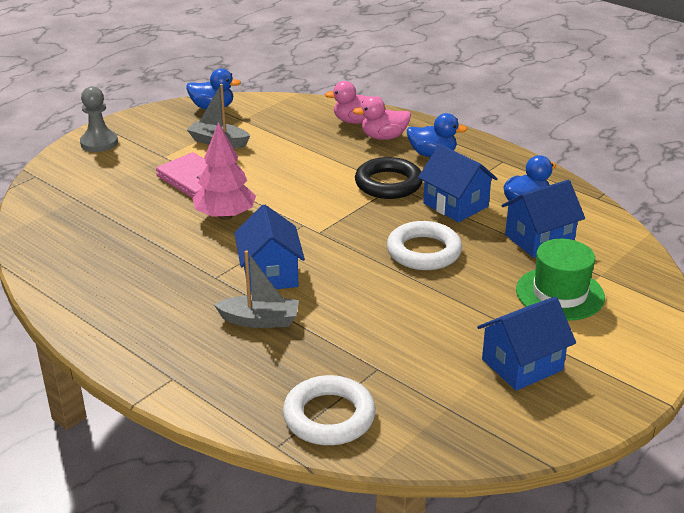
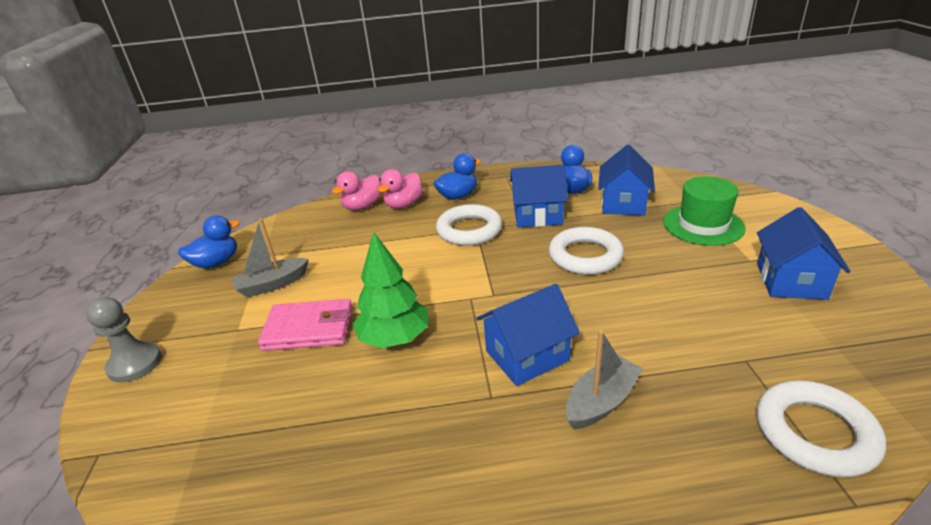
camera: 45 degrees left, 0 degrees up
pink tree [192,122,256,220] -> green tree [353,231,428,348]
blue house [234,205,305,292] -> blue house turned 60 degrees counterclockwise [476,284,580,386]
black ring [355,157,423,199] -> white ring [436,204,502,246]

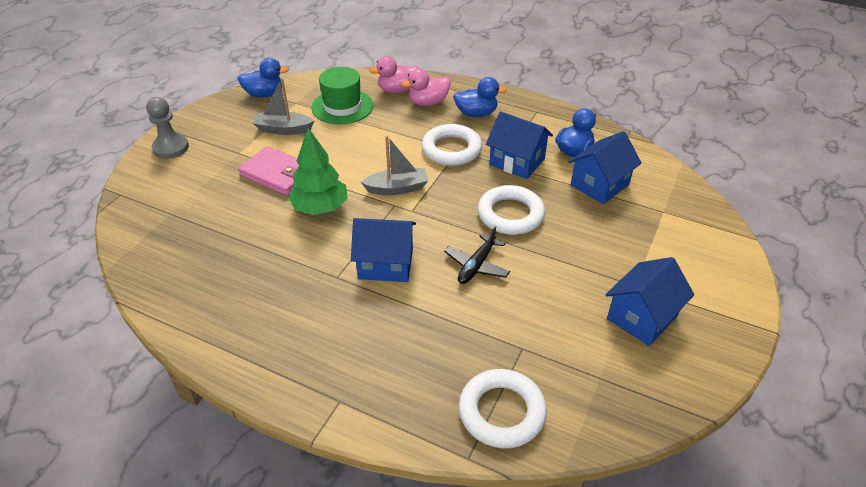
camera: 30 degrees right, 10 degrees up
grey boat [566,330,643,429] -> grey boat moved to [361,135,428,195]
green hat [663,177,746,246] -> green hat moved to [311,67,373,124]
none -> black plane [444,226,510,284]

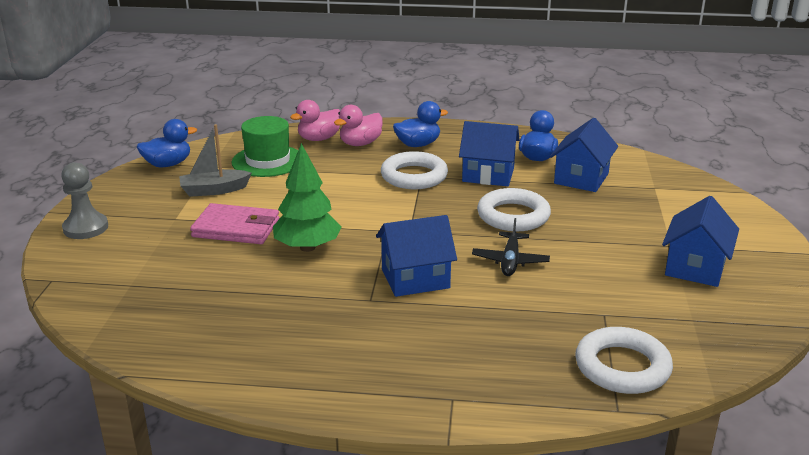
camera: 20 degrees left, 15 degrees down
grey boat [361,135,428,195] -> none

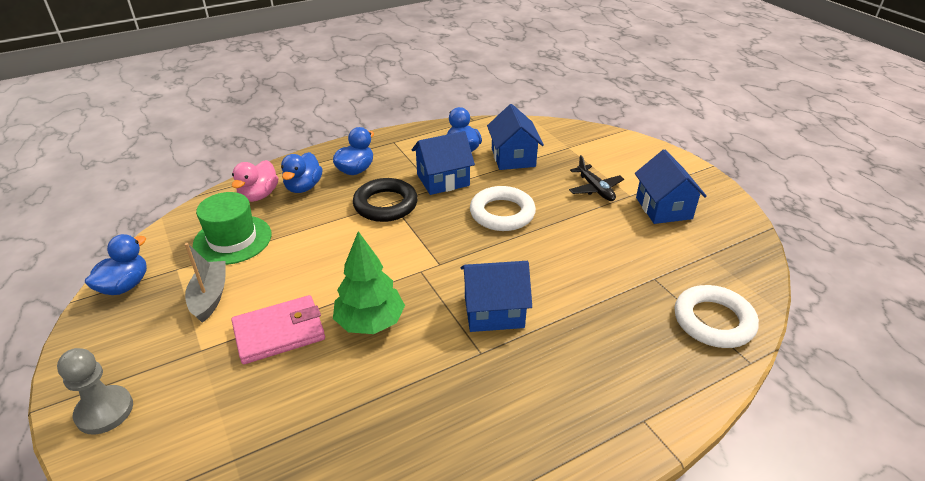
camera: 35 degrees left, 10 degrees up
grey boat [179,124,252,197] -> grey boat turned 135 degrees clockwise [185,243,225,323]
pink duck [334,105,383,146] -> blue duck [281,152,323,193]
blue house [376,215,457,297] -> blue house turned 45 degrees clockwise [461,261,532,332]
white ring [381,151,448,189] -> black ring [353,178,418,222]
black plane [472,218,550,276] -> black plane moved to [569,155,624,201]

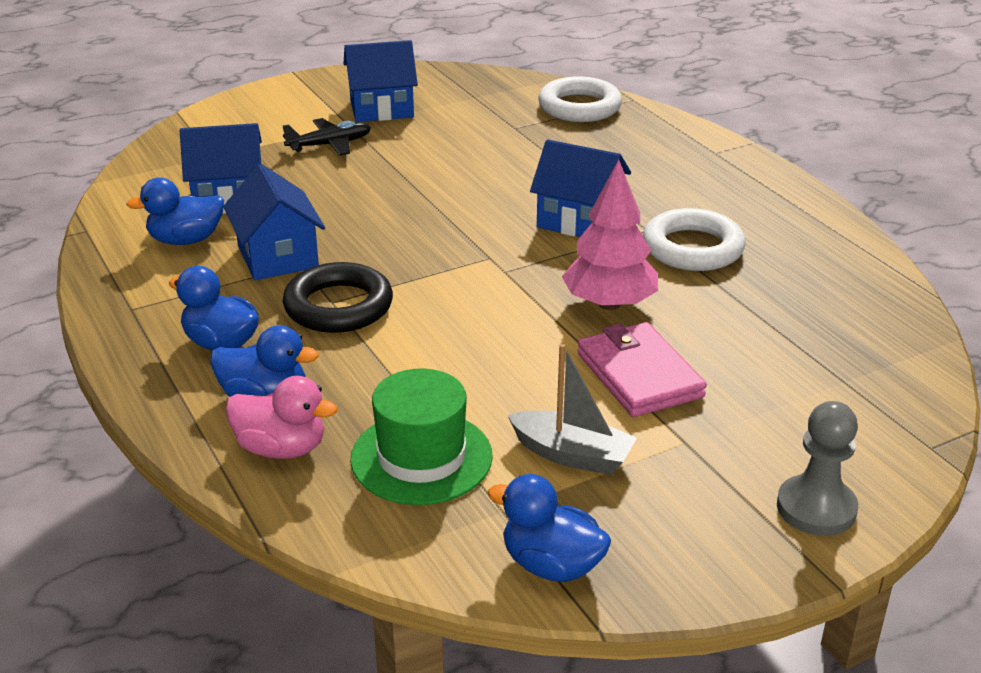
camera: 90 degrees left, 5 degrees down
grey boat [185,243,225,323] -> grey boat turned 150 degrees counterclockwise [508,344,637,475]
green tree [333,231,405,334] -> pink tree [562,160,658,310]
blue house [461,261,532,332] -> blue house turned 60 degrees counterclockwise [530,139,631,237]
white ring [470,186,536,231] -> white ring moved to [643,208,746,271]

